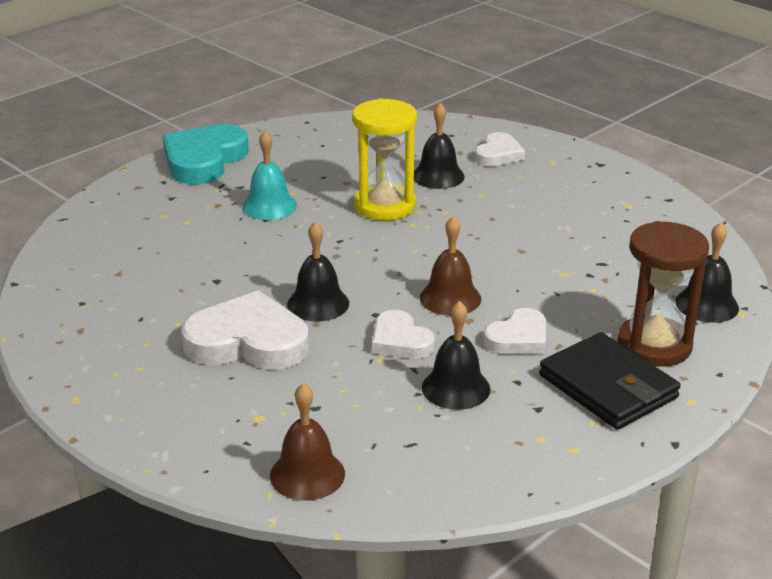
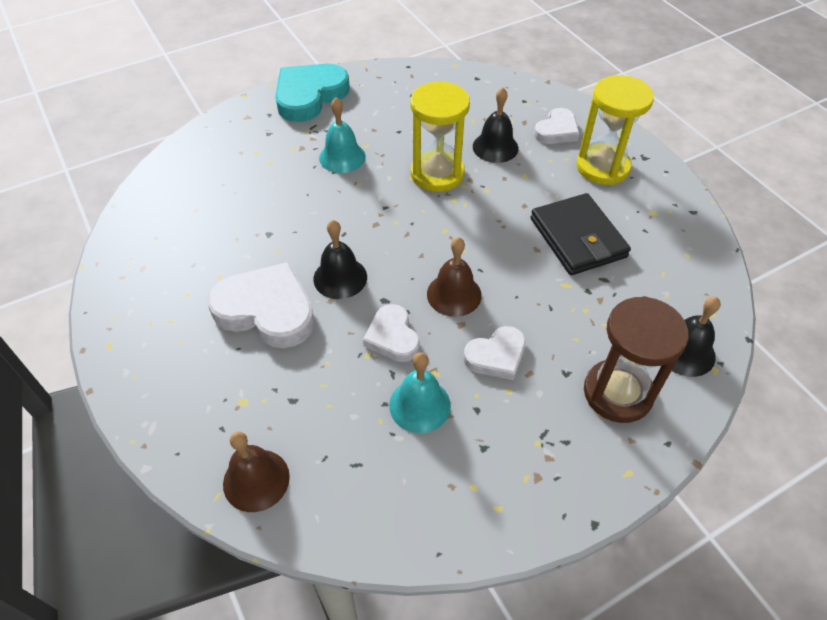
camera: 15 degrees right, 20 degrees up
black bell [422,301,490,410] -> turquoise bell [389,353,451,433]
black wallet [539,332,681,430] -> black wallet moved to [531,193,631,275]
none -> yellow hourglass [576,75,654,185]

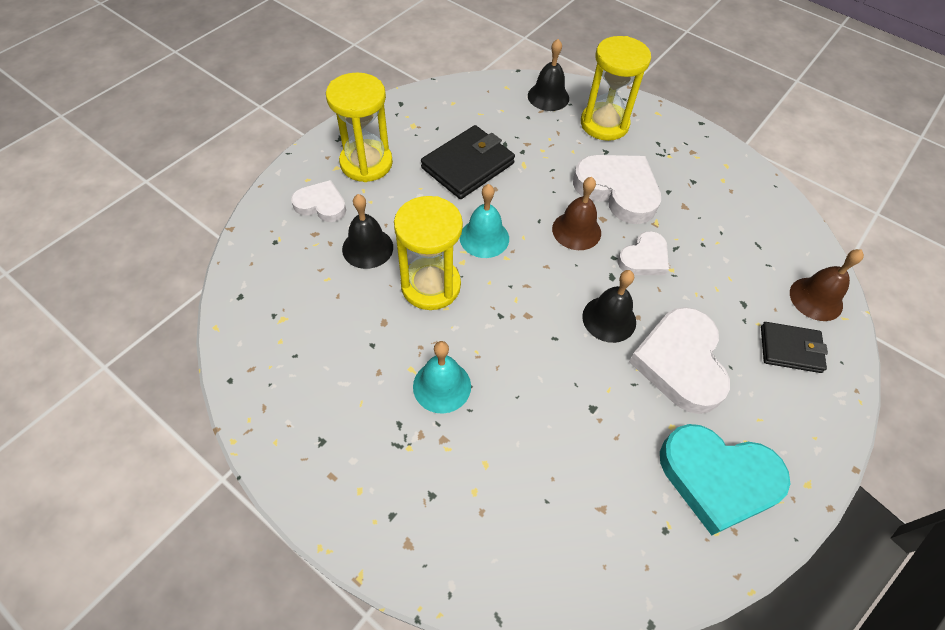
camera: 115 degrees left, 5 degrees up
turquoise heart [275,63,350,122] -> turquoise heart moved to [660,424,791,535]
turquoise bell [389,353,451,433] -> turquoise bell moved to [460,184,509,258]
white heart [464,326,526,380] -> white heart [573,155,661,224], size x1.73
brown hourglass [584,296,689,423] -> yellow hourglass [581,36,651,141]
none -> black wallet [761,322,828,373]

